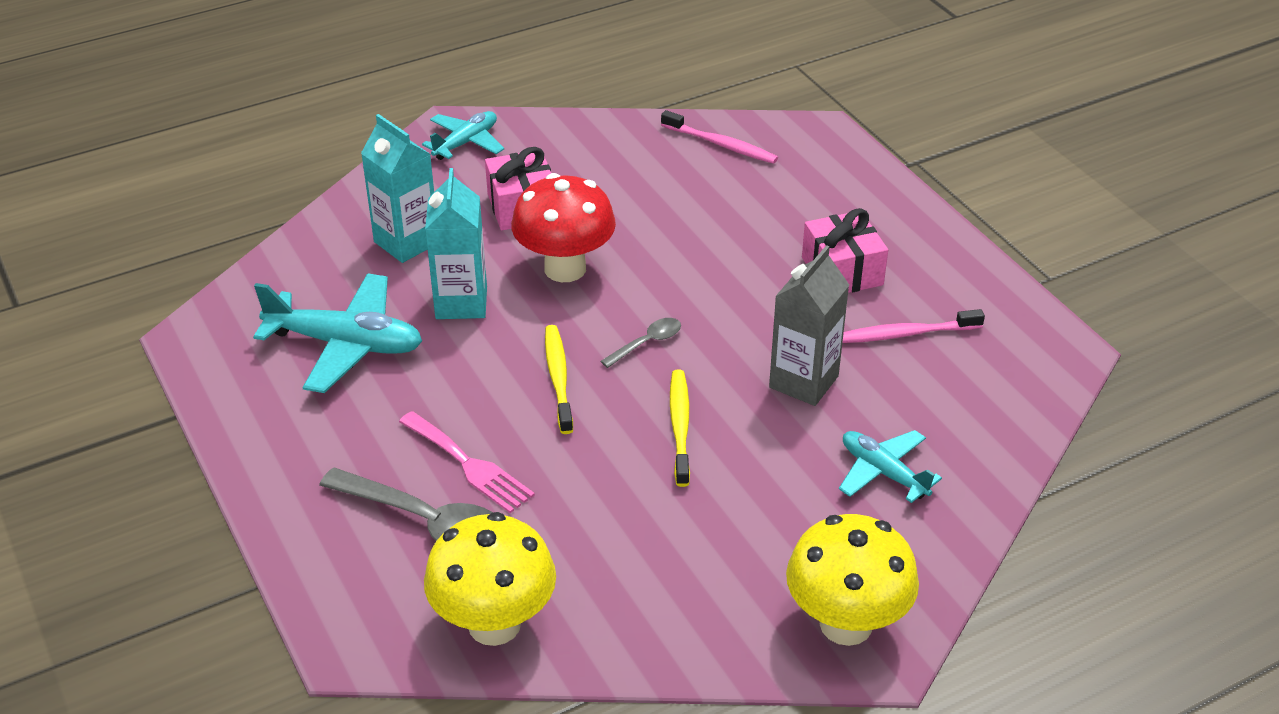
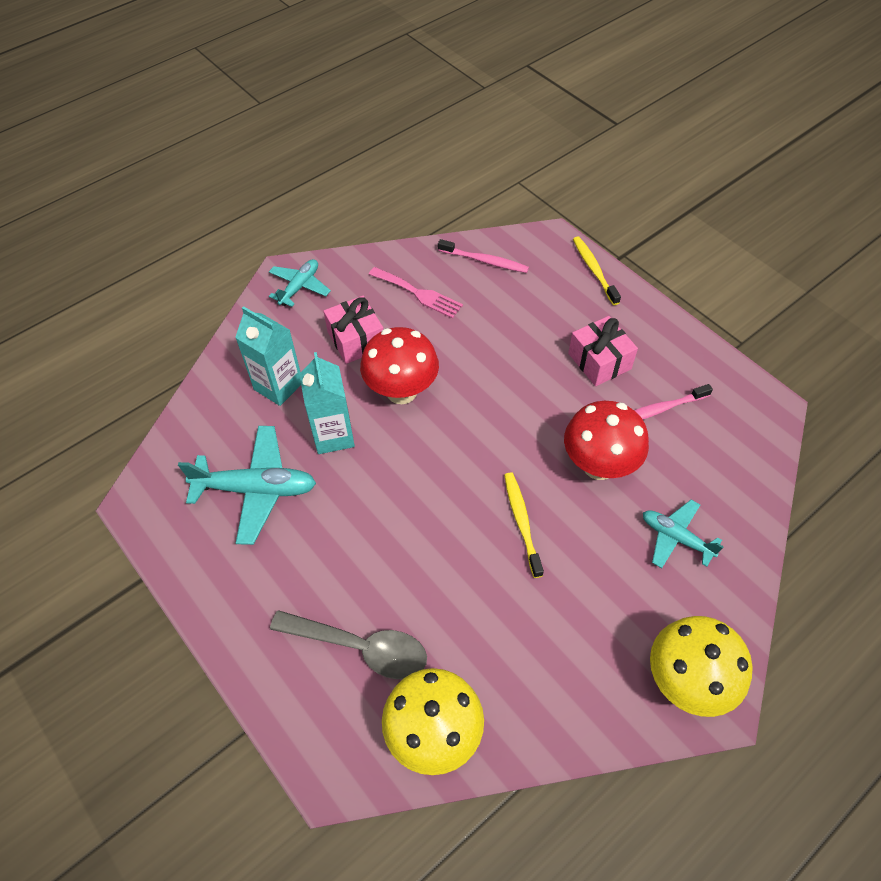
camera: 10 degrees left, 15 degrees up
pink fork [399,411,535,513] -> pink fork moved to [368,267,463,319]
yellow toothbrush [545,325,573,434] -> yellow toothbrush moved to [573,236,621,305]
grey spoon [601,318,681,368] -> none
grey carton [769,245,849,406] -> red mushroom [564,401,649,480]

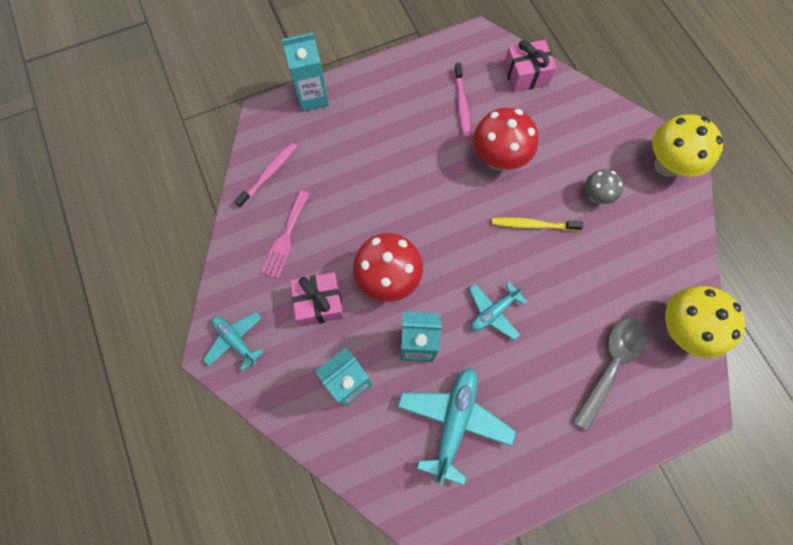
camera: 75 degrees left, 15 degrees up
pink fork [368,267,463,319] -> pink fork turned 150 degrees clockwise [261,190,310,279]
pink gift [568,316,638,386] -> pink gift moved to [504,40,556,92]
yellow toothbrush [573,236,621,305] -> turquoise carton [282,33,329,112]
turquoise plane [643,500,724,568] -> turquoise plane moved to [469,282,527,340]
none -> grey mushroom [585,169,623,204]

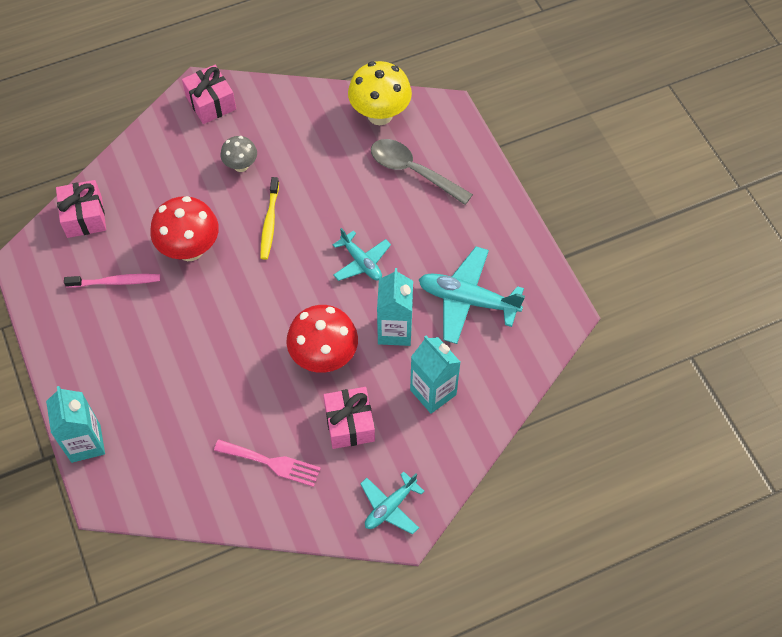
camera: 90 degrees left, 10 degrees down
pink toothbrush [234,143,297,208] -> none
yellow mushroom [652,114,723,177] -> pink gift [182,65,236,124]

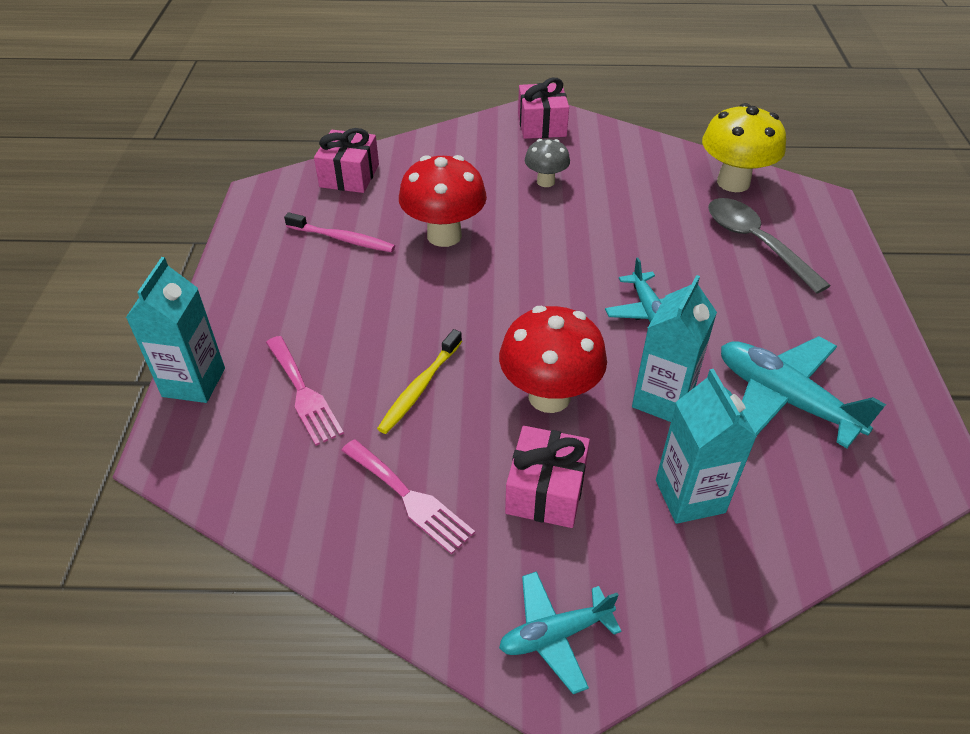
camera: 25 degrees right, 15 degrees down
yellow toothbrush [261,177,279,260] -> yellow toothbrush moved to [377,329,462,434]
none -> pink fork [266,336,344,446]

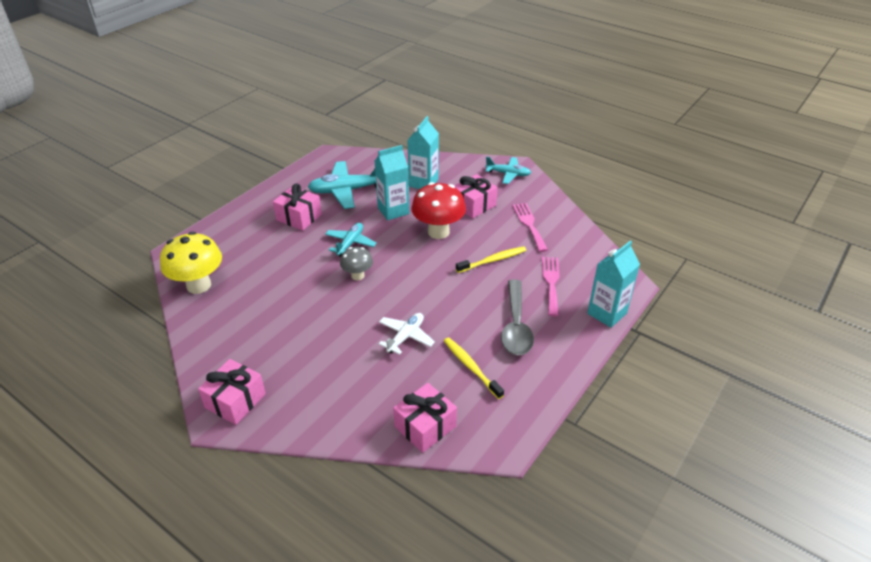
camera: 145 degrees left, 5 degrees down
pink toothbrush [284,212,395,252] -> yellow toothbrush [444,337,504,399]
red mushroom [399,155,487,247] -> white plane [379,313,435,355]
grey mushroom [525,139,570,187] -> grey mushroom moved to [340,247,373,280]
grey spoon [708,198,831,294] -> grey spoon moved to [501,280,534,355]
turquoise plane [721,336,886,448] -> turquoise plane turned 90 degrees clockwise [308,161,376,209]
none -> pink gift [273,183,322,231]

